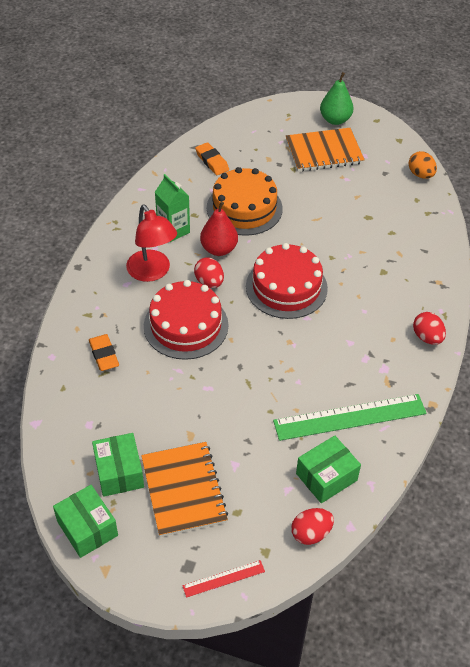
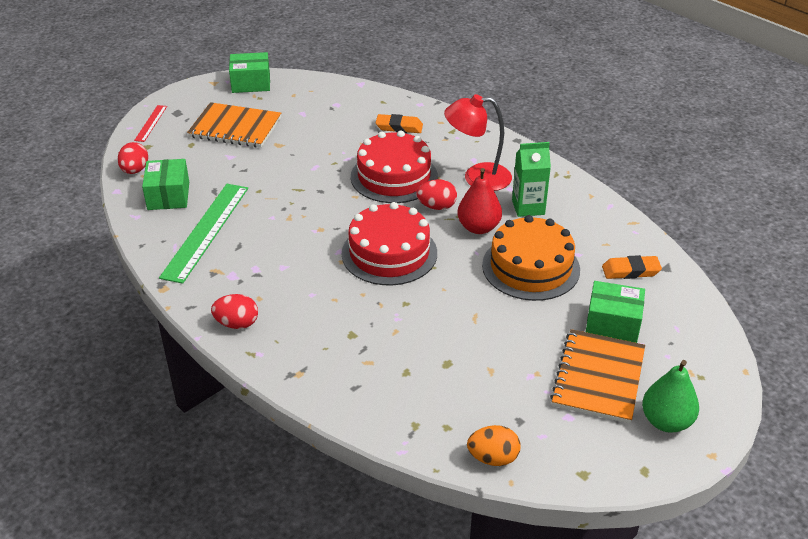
camera: 120 degrees right, 10 degrees down
green box [92,433,144,497] -> green box moved to [586,281,645,343]

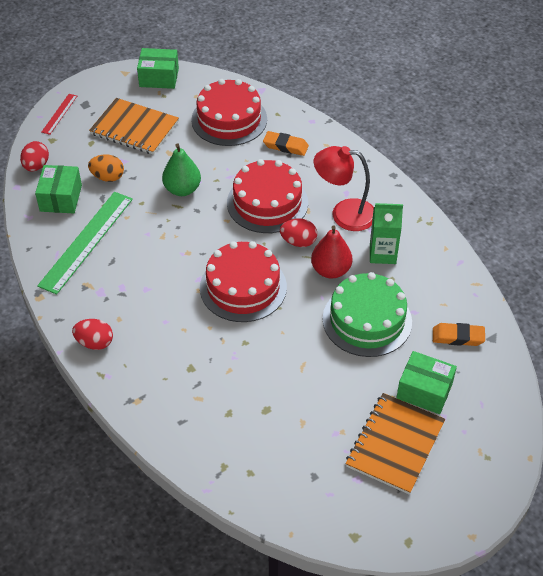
camera: 10 degrees right, 10 degrees up
orange egg [467,425,521,466] -> orange egg moved to [88,155,124,182]
orange cake [482,215,580,301] -> green cake [323,272,412,357]
green pear [642,360,699,433] -> green pear moved to [162,143,201,196]
none -> red cake [191,79,267,146]

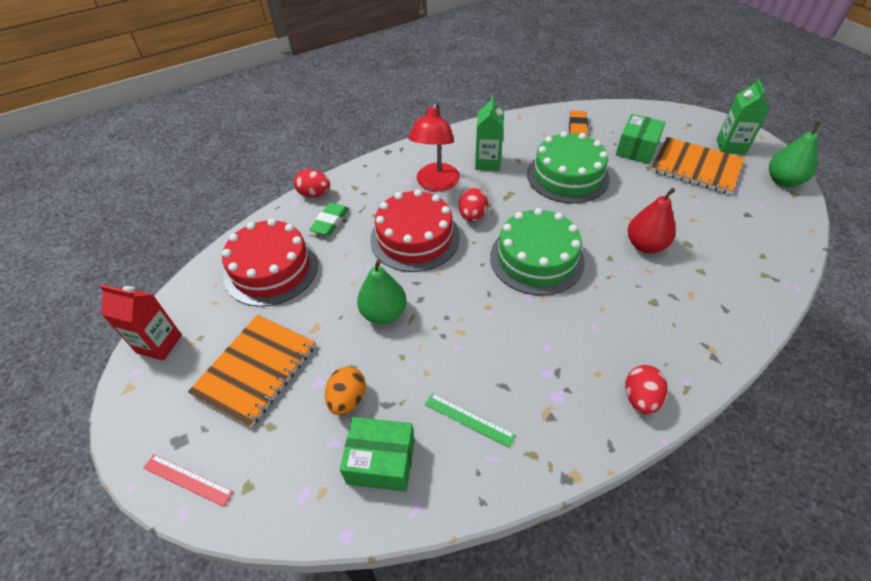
camera: 85 degrees left, 0 degrees up
red egg [20,141,49,171] -> red egg moved to [294,169,330,198]
green ruler [37,192,133,295] -> green ruler [425,393,515,448], size x0.48
green box [137,48,179,89] -> red carton [99,285,182,361]
red cake [200,241,287,322] -> green cake [490,208,585,296]
orange eraser [263,131,309,156] -> green eraser [309,203,349,236]
red pear [311,225,352,279] -> red pear moved to [628,188,676,253]
none -> green carton [717,79,769,155]
none -> green pear [769,121,821,187]

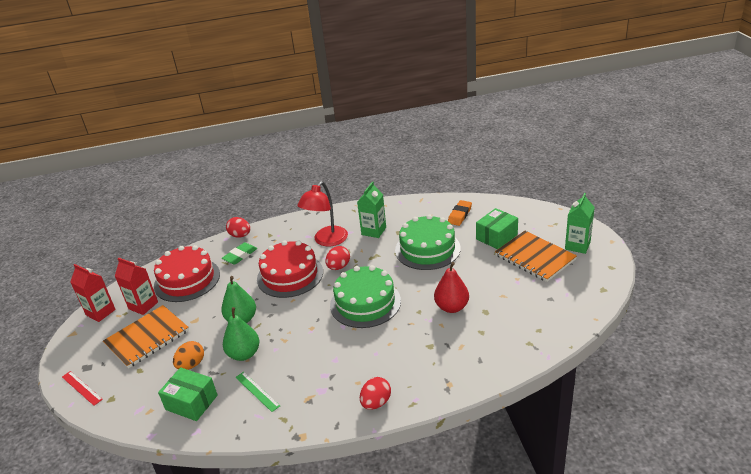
camera: 20 degrees right, 15 degrees down
green pear [769,121,821,187] -> green pear moved to [223,307,260,361]
none -> red carton [115,257,158,315]

